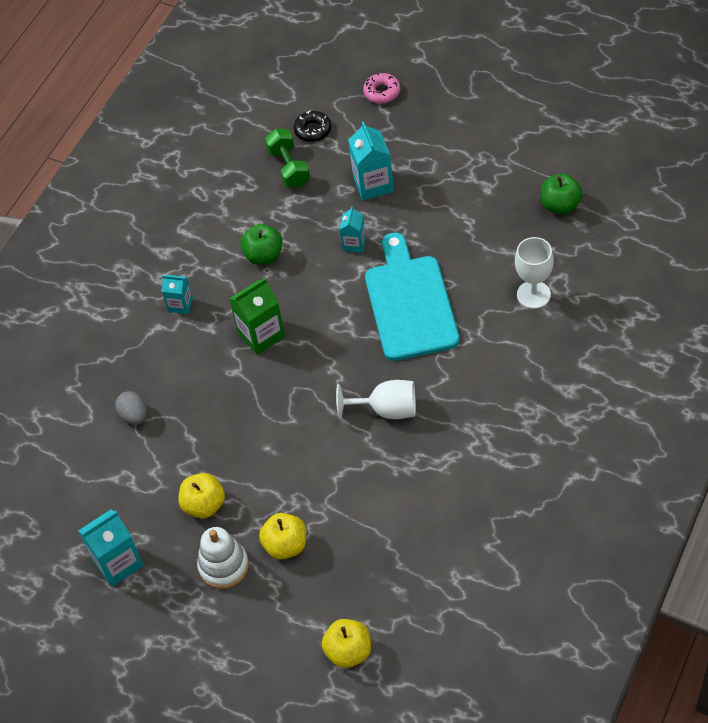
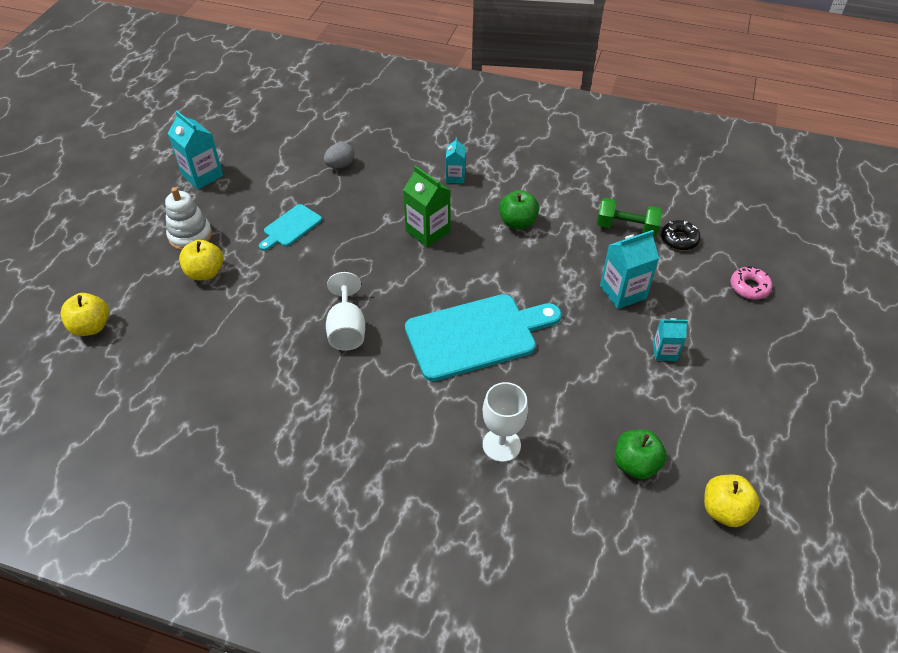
camera: 75 degrees right, 5 degrees down
yellow apple [178,473,225,519] -> yellow apple moved to [704,475,760,527]
green dumbbell [265,129,310,188] -> green dumbbell turned 45 degrees clockwise [597,198,663,237]
turquoise carton [340,206,366,253] -> turquoise carton moved to [653,318,688,361]
none -> turquoise cutting board [259,204,322,251]

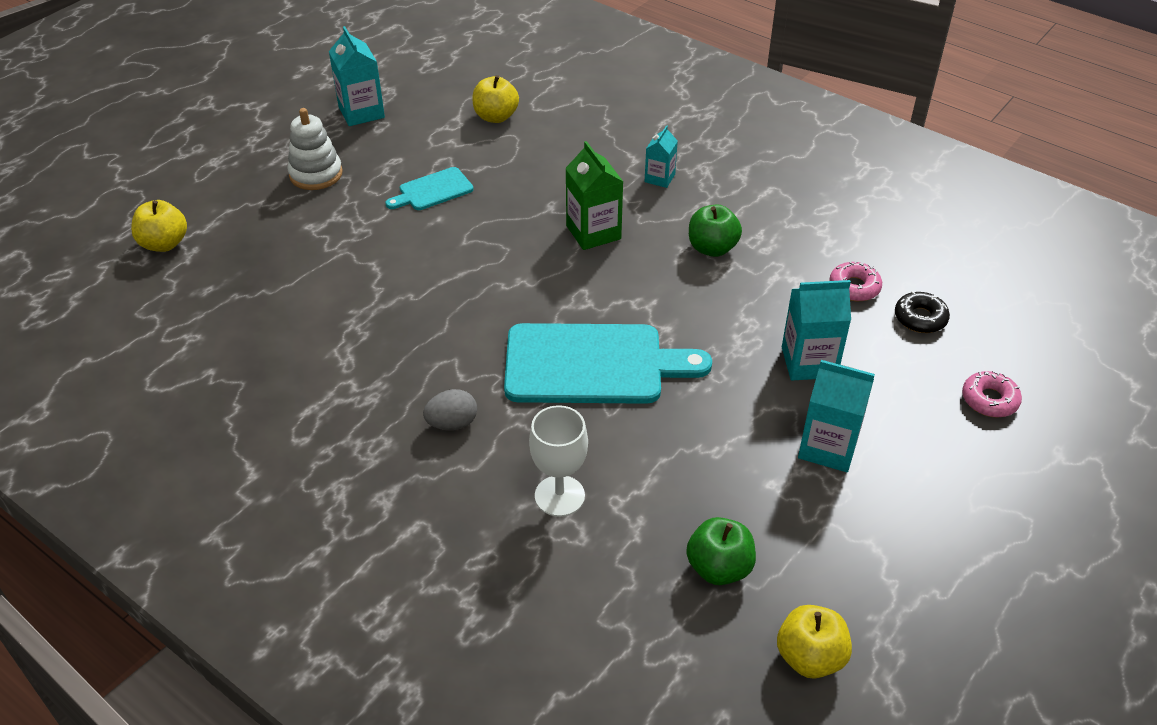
camera: 20 degrees right, 5 degrees down
yellow apple [179,239,223,281] -> yellow apple moved to [472,75,519,123]
grey egg [324,142,354,168] -> grey egg moved to [423,389,477,431]
white goblet [326,272,365,351] -> none
green dumbbell [597,198,663,237] -> pink donut [829,260,882,301]
turquoise carton [653,318,688,361] -> turquoise carton [798,360,875,472], size x1.66

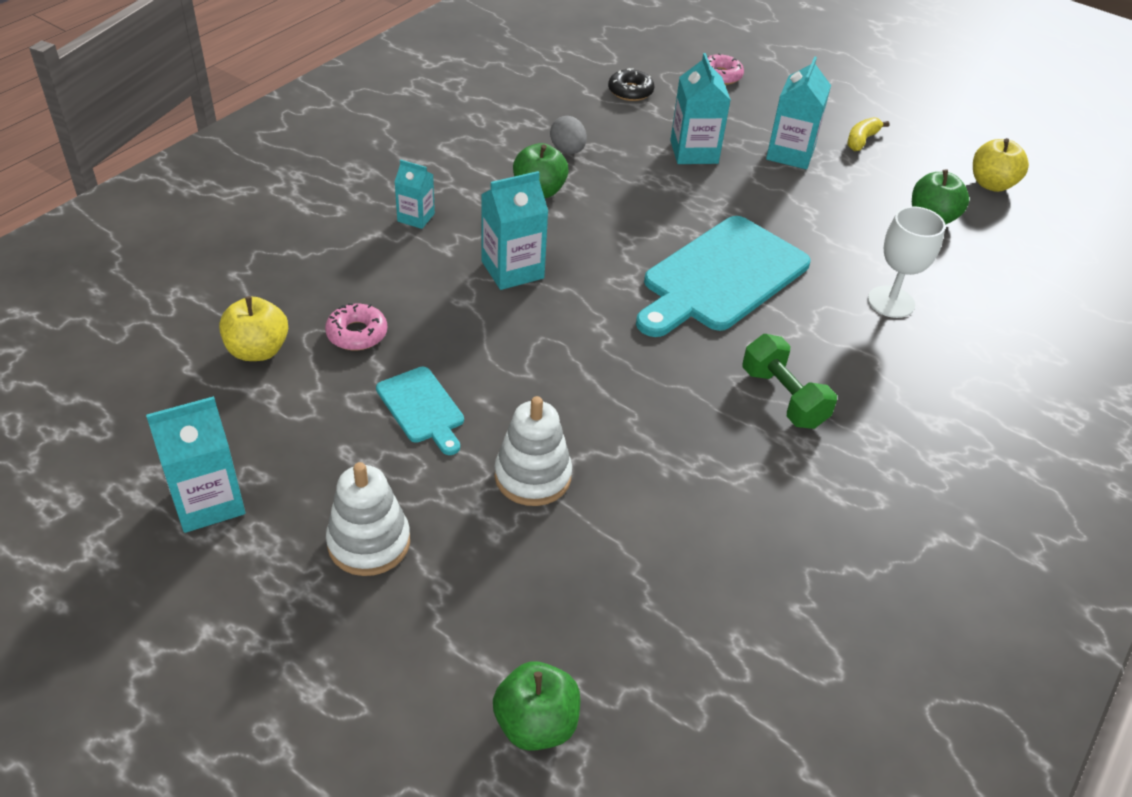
camera: 95 degrees left, 0 degrees up
yellow apple [131,200,187,252] -> green apple [493,661,580,751]
grey egg [423,389,477,431] -> grey egg moved to [550,116,587,154]
turquoise cutting board [504,323,712,404] -> turquoise cutting board turned 135 degrees counterclockwise [636,216,810,337]
green carton [565,141,623,250] -> turquoise carton [481,171,548,290]
pink donut [829,260,882,301] -> pink donut moved to [325,303,387,350]
none -> white stacking toy [494,396,572,506]
none -> green dumbbell [742,334,837,429]
none -> yellow banana [847,117,890,151]

